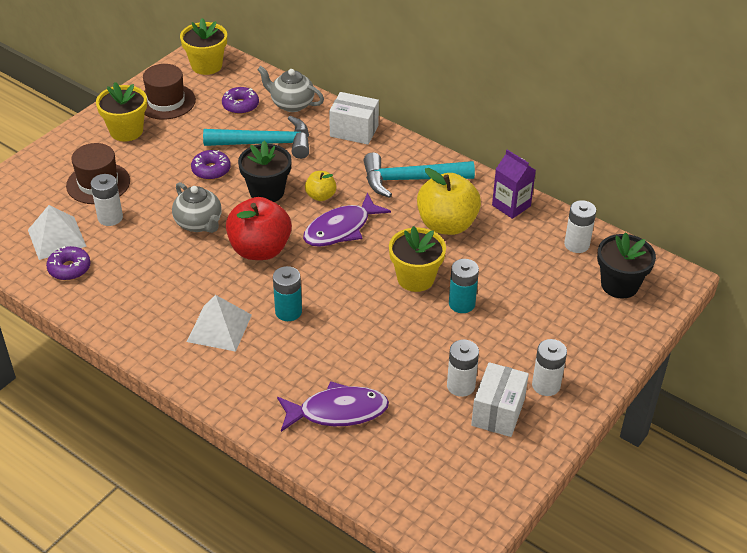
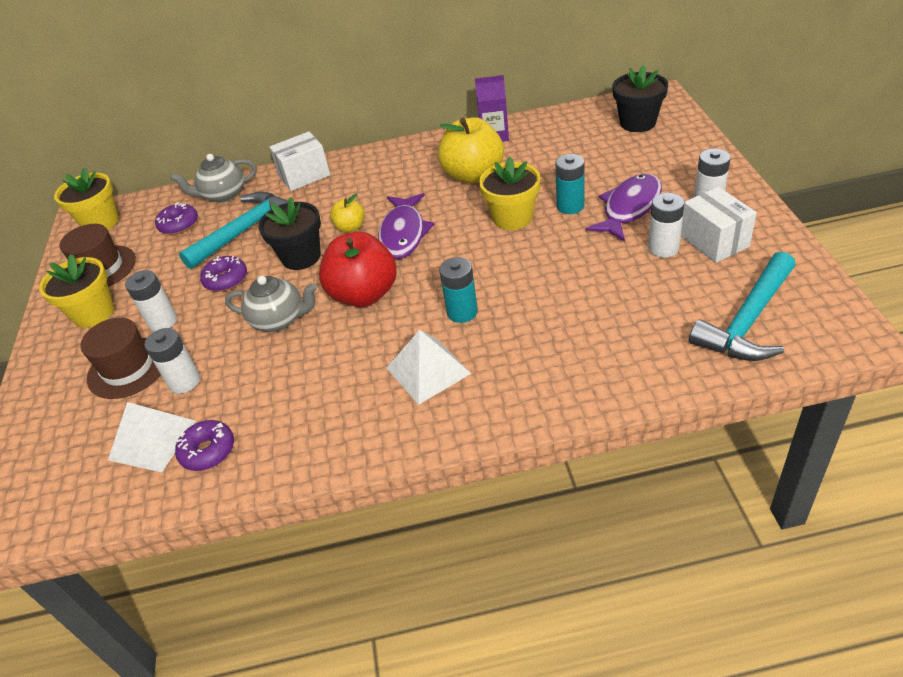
camera: 40 degrees left, 0 degrees up
purple fish [277,381,389,432] -> purple fish moved to [586,174,662,242]
turquoise hammer [363,152,475,198] -> turquoise hammer moved to [689,252,796,361]
white battery [564,200,596,253] -> white battery moved to [125,270,177,331]

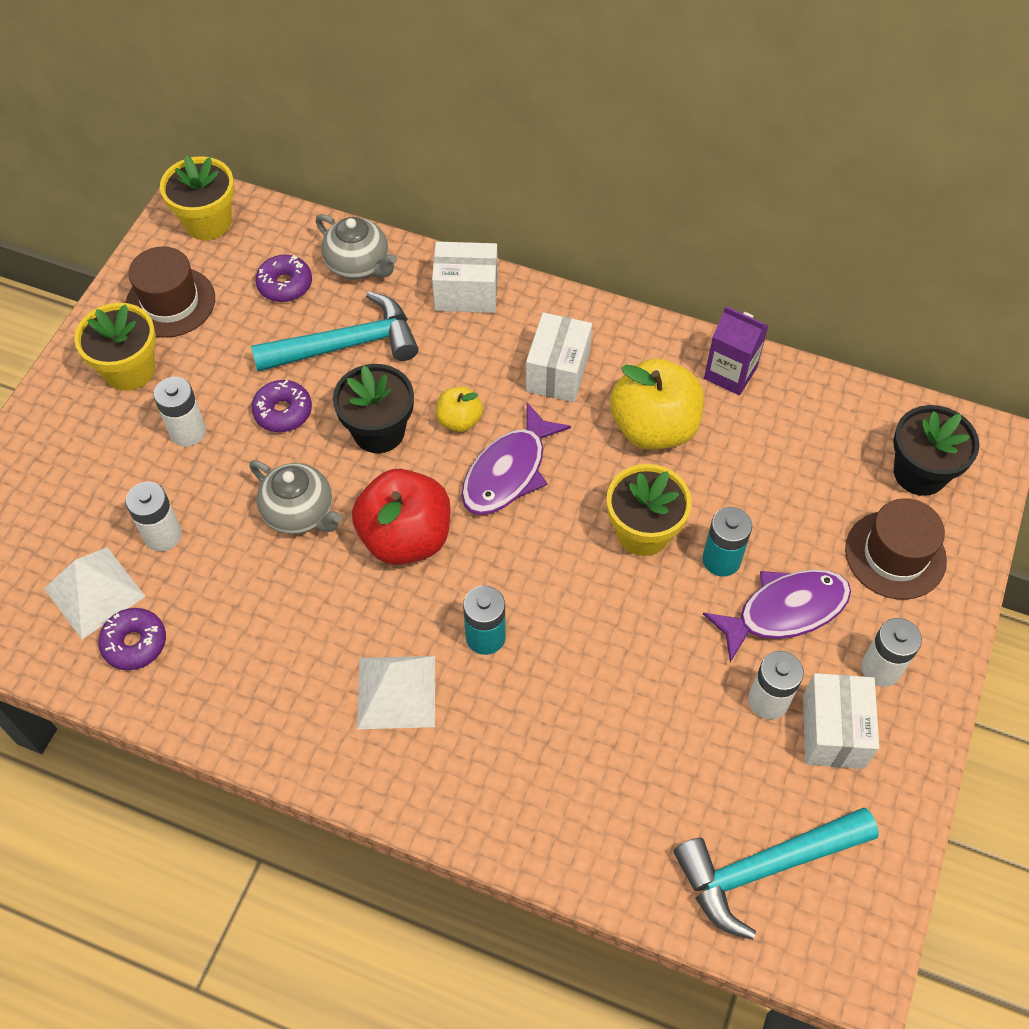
camera: 25 degrees right, 15 degrees up
brown hat [80,317,161,399] -> brown hat moved to [845,498,947,600]
grey teapot [170,154,257,203] -> grey teapot turned 150 degrees counterclockwise [316,214,397,280]
none -> white box [526,312,592,402]

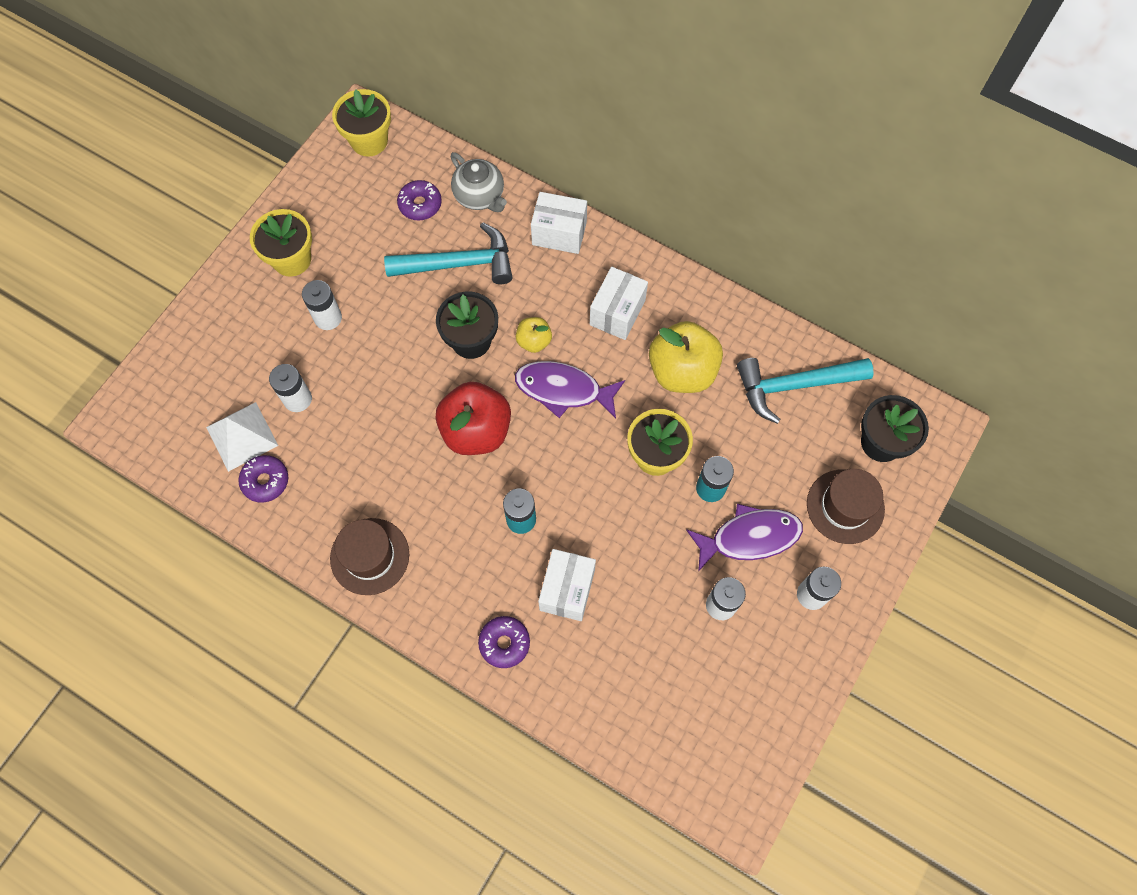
camera: 10 degrees right, 10 degrees up
brown hat [125,246,215,338] -> brown hat moved to [330,518,409,595]
grey teapot [249,460,342,534] -> none
purple donut [252,380,312,432] -> purple donut moved to [478,616,530,668]
white pyramid [357,656,435,729] -> none
purple fish [462,402,571,515] -> purple fish turned 60 degrees clockwise [515,361,625,418]
turquoise hammer [674,808,879,940] -> turquoise hammer moved to [737,358,874,424]
purple carton [704,306,769,395] -> none
white box [803,673,879,769] -> white box moved to [538,549,596,621]

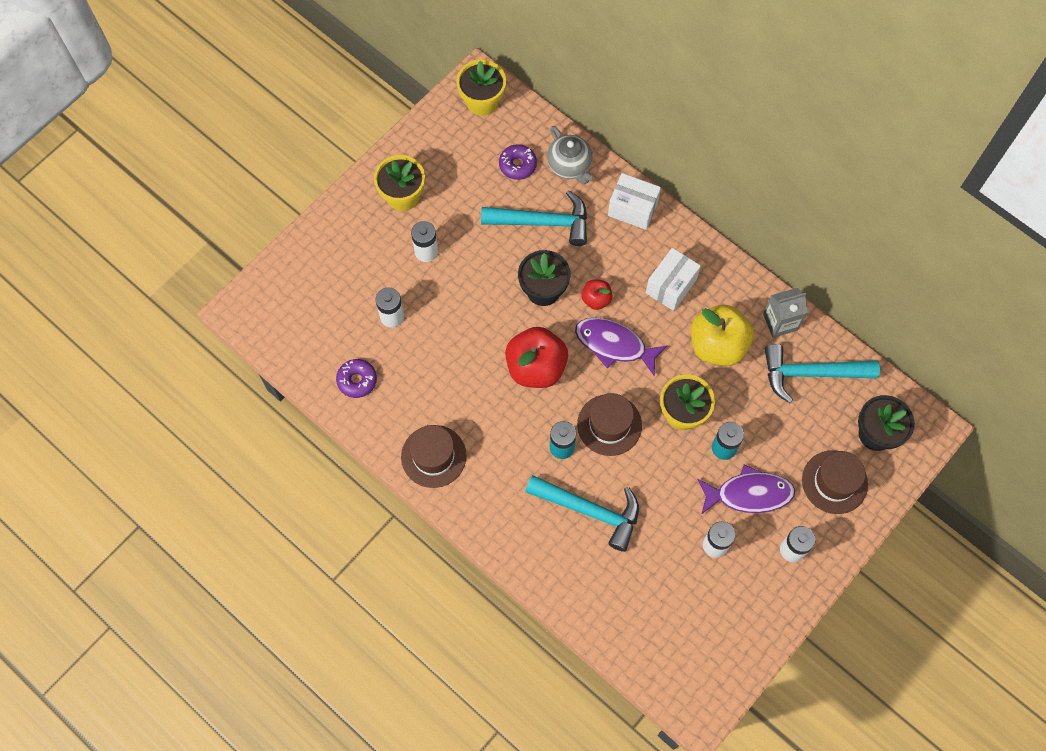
camera: 10 degrees right, 0 degrees up
white pyramid [206,402,278,472] -> none
purple donut [478,616,530,668] -> none
yellow apple [516,317,552,353] -> red apple [581,280,613,310]
white box [538,549,596,621] -> turquoise hammer [525,475,639,552]
none -> brown hat [577,393,642,456]
none -> grey carton [763,288,808,338]

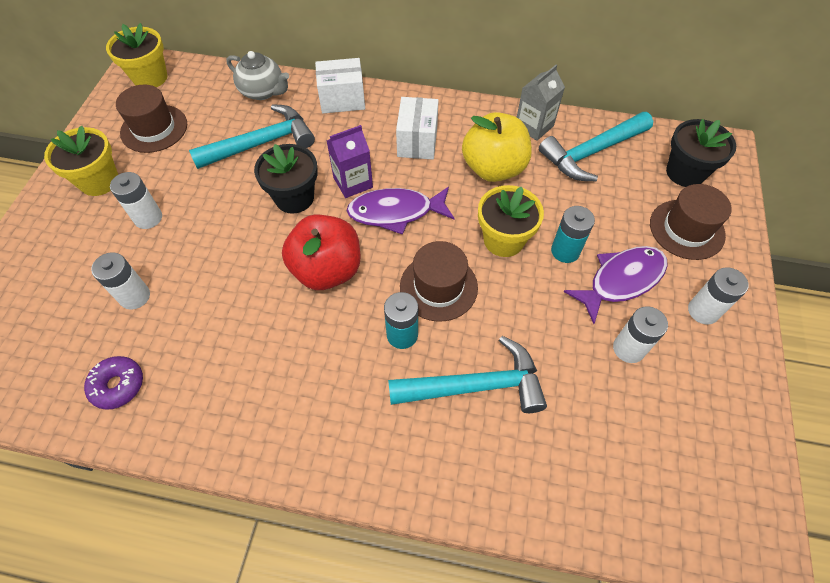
camera: 30 degrees left, 10 degrees down
brown hat [401,425,466,488] -> brown hat moved to [116,84,187,153]
purple donut [499,144,537,180] -> none
red apple [581,280,613,310] -> purple carton [326,125,373,198]

